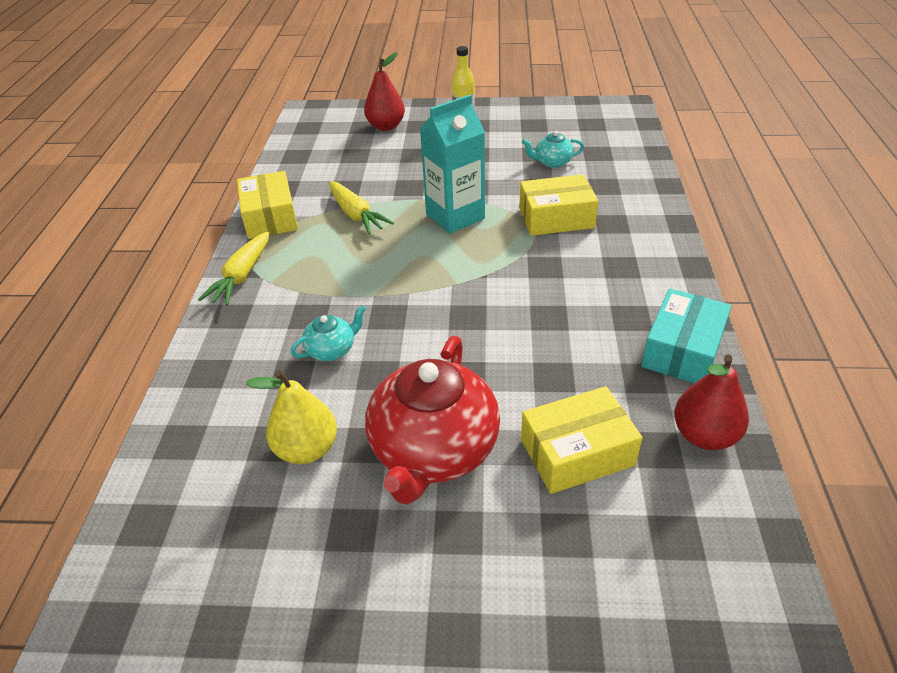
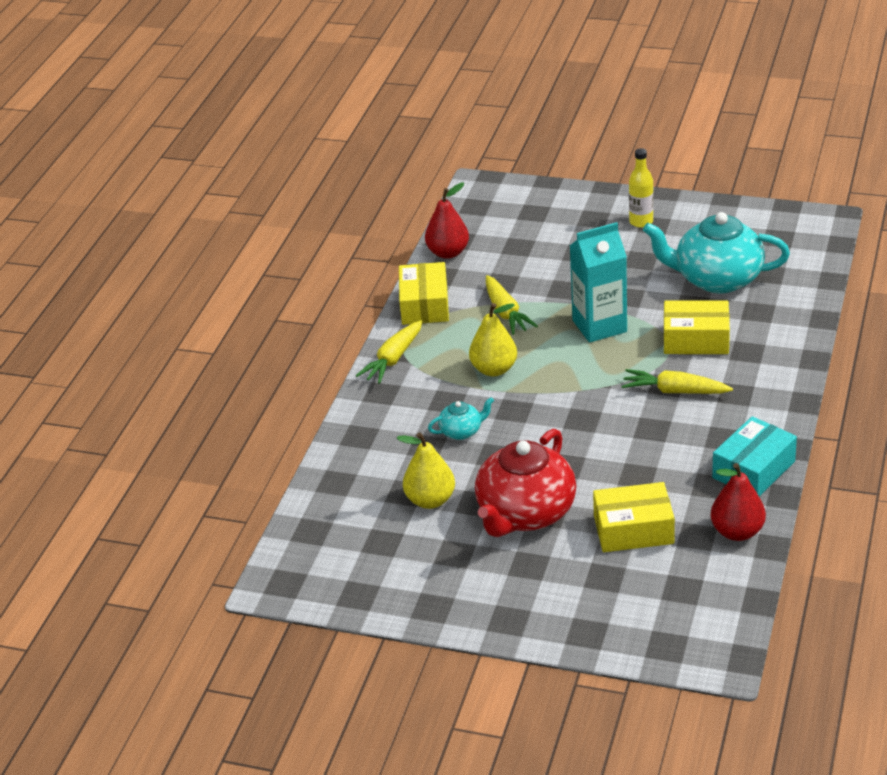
camera: 15 degrees right, 5 degrees down
red pear [364,52,405,131] -> red pear moved to [425,182,469,259]
turquoise teapot [522,131,584,168] -> turquoise teapot [643,212,790,294], size x2.21
none -> yellow pear [469,303,517,376]
none -> yellow carrot [622,369,733,394]

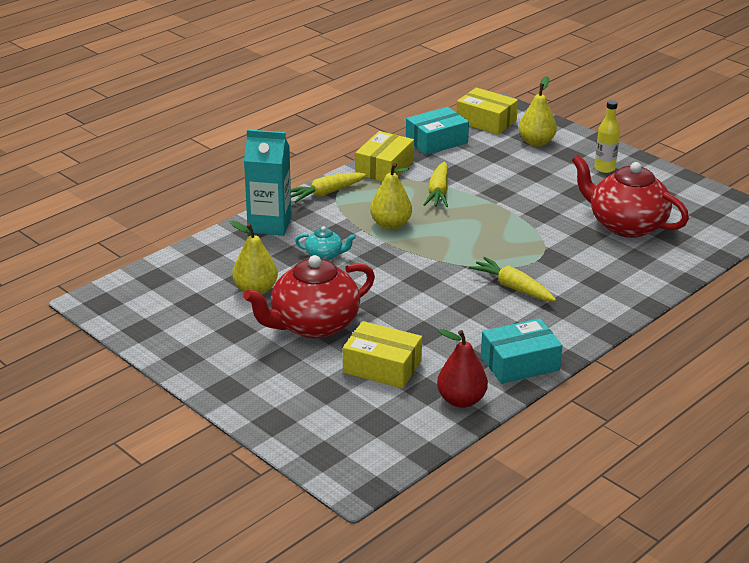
camera: 25 degrees right, 5 degrees down
red pear [425,182,469,259] -> turquoise box [406,107,469,155]
turquoise carton [570,222,627,343] -> turquoise carton moved to [244,129,292,236]
turquoise teapot [643,212,790,294] -> red teapot [572,155,689,238]
yellow box [664,300,730,354] -> yellow box moved to [456,87,518,135]
none -> yellow pear [519,76,557,147]

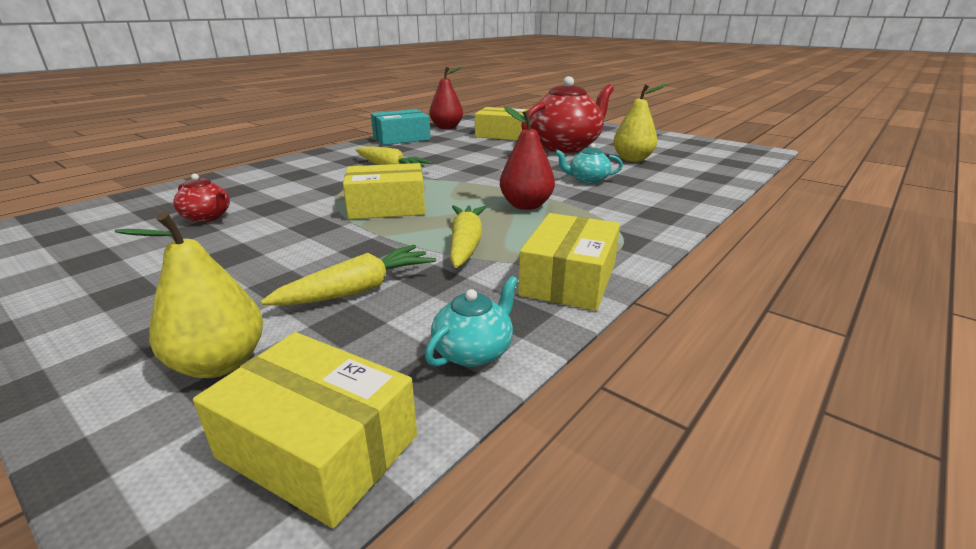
camera: 175 degrees right, 5 degrees down
turquoise carton [244,129,292,236] -> none
yellow carrot [291,172,367,203] -> yellow carrot moved to [261,245,436,306]
yellow pear [370,163,412,230] -> red pear [500,106,555,210]
turquoise box [406,107,469,155] -> turquoise teapot [425,276,518,367]
red teapot [572,155,689,238] -> red teapot [173,174,230,222], size x0.45
yellow bottle [594,100,620,173] -> none
none -> yellow box [343,163,425,219]

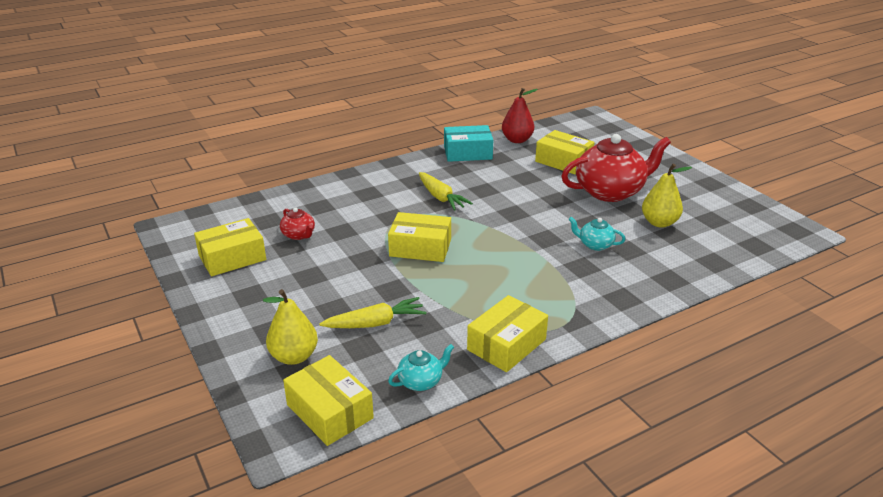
camera: 20 degrees right, 5 degrees up
yellow carrot [450,205,486,268] -> none
red pear [500,106,555,210] -> none
none -> yellow box [194,218,266,276]

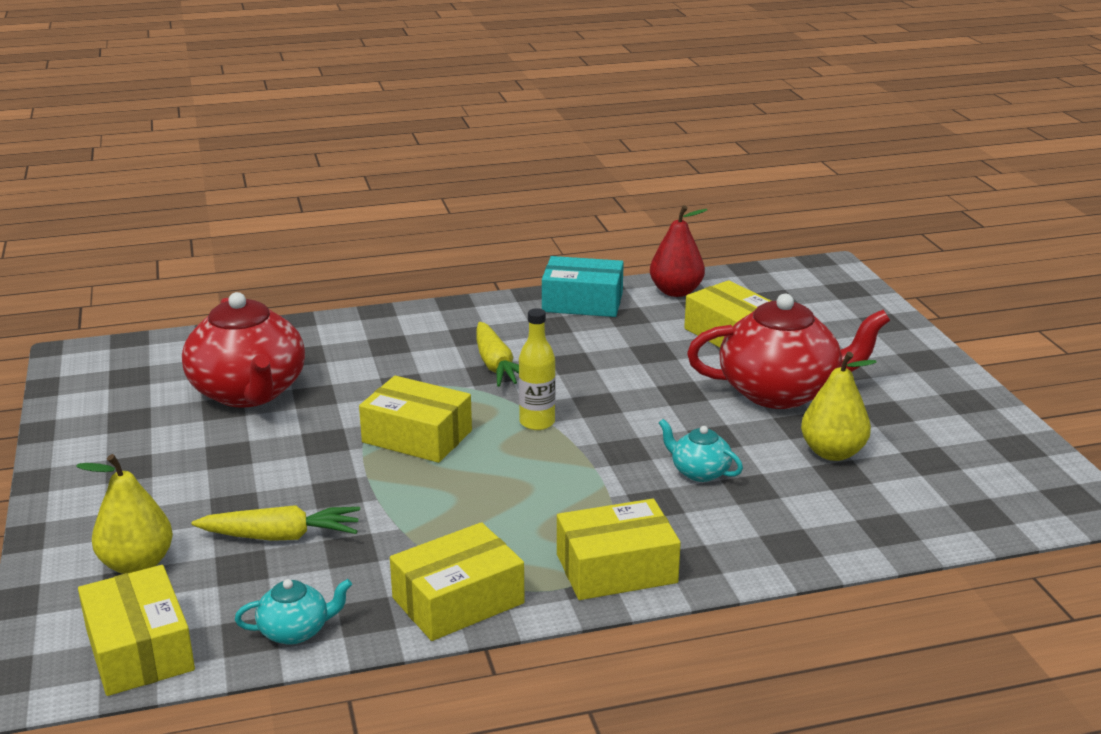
camera: 15 degrees right, 5 degrees down
yellow box [194,218,266,276] -> yellow box moved to [557,499,681,600]
red teapot [280,208,315,240] -> red teapot [182,292,305,408], size x2.21
none -> yellow bottle [519,308,555,430]

